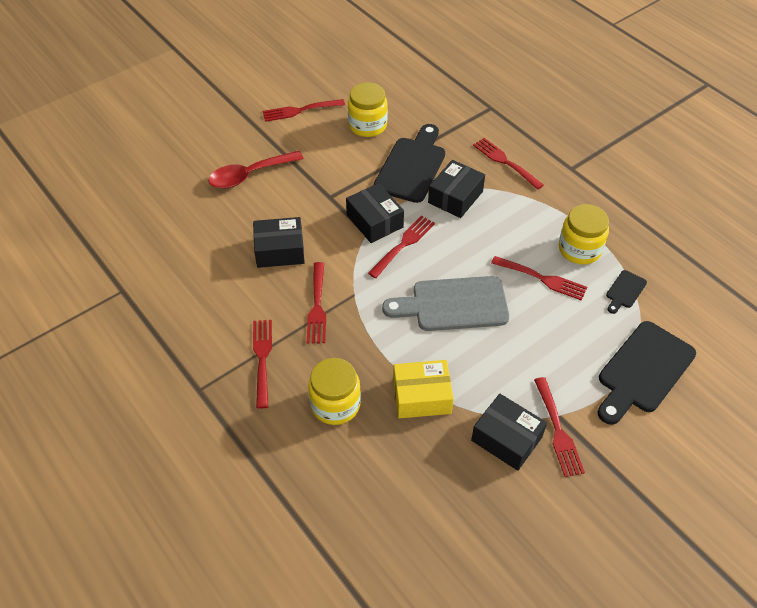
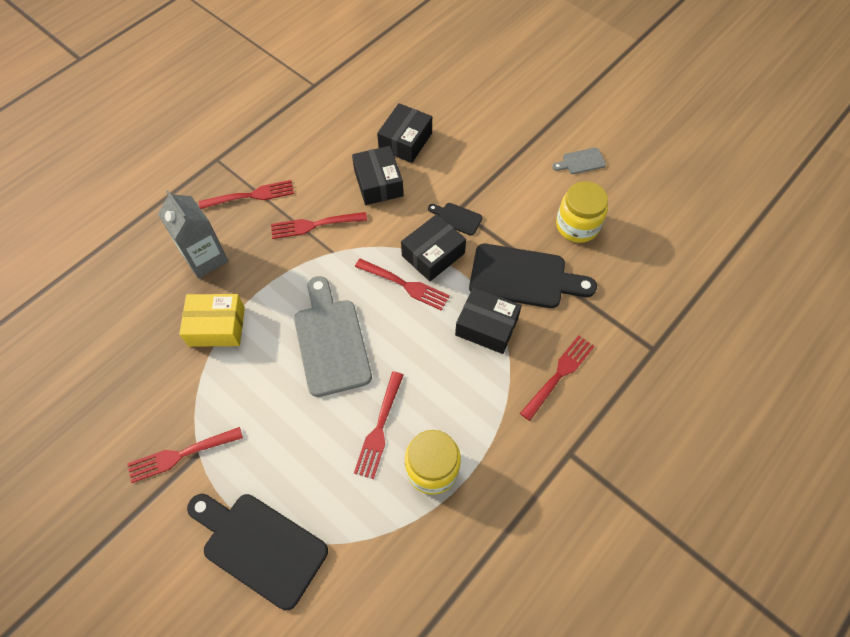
camera: 80 degrees right, 10 degrees up
red spoon [208,151,304,189] -> none
red fork [263,99,345,122] -> grey cutting board [552,148,606,174]
yellow jar [308,358,361,425] -> grey carton [158,190,228,279]
yellow box [393,360,454,418] -> yellow box turned 75 degrees counterclockwise [179,294,245,347]
black box [471,394,547,471] -> black box moved to [377,103,432,163]
black cutting board [606,270,647,314] -> black cutting board moved to [428,203,483,236]

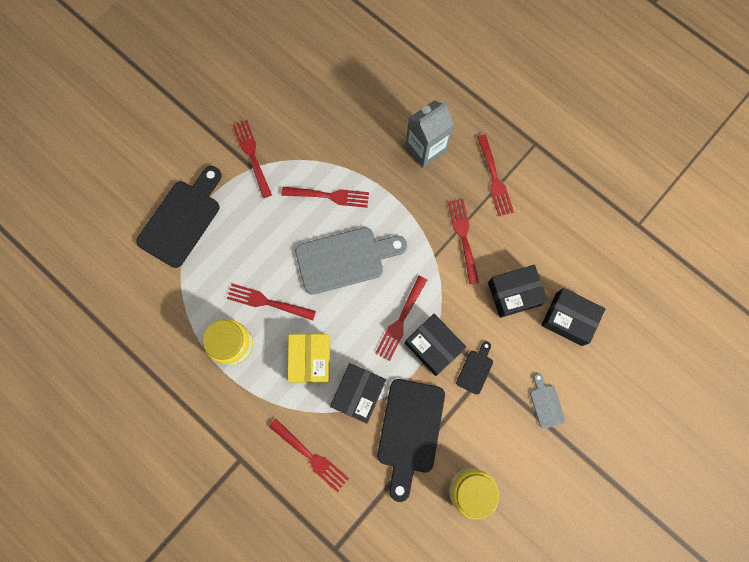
camera: 90 degrees right, 15 degrees up
yellow box [179,294,245,347] -> yellow box moved to [288,334,330,383]
grey cutting board [552,148,606,174] -> grey cutting board moved to [530,373,565,429]
none -> red fork [282,187,369,208]

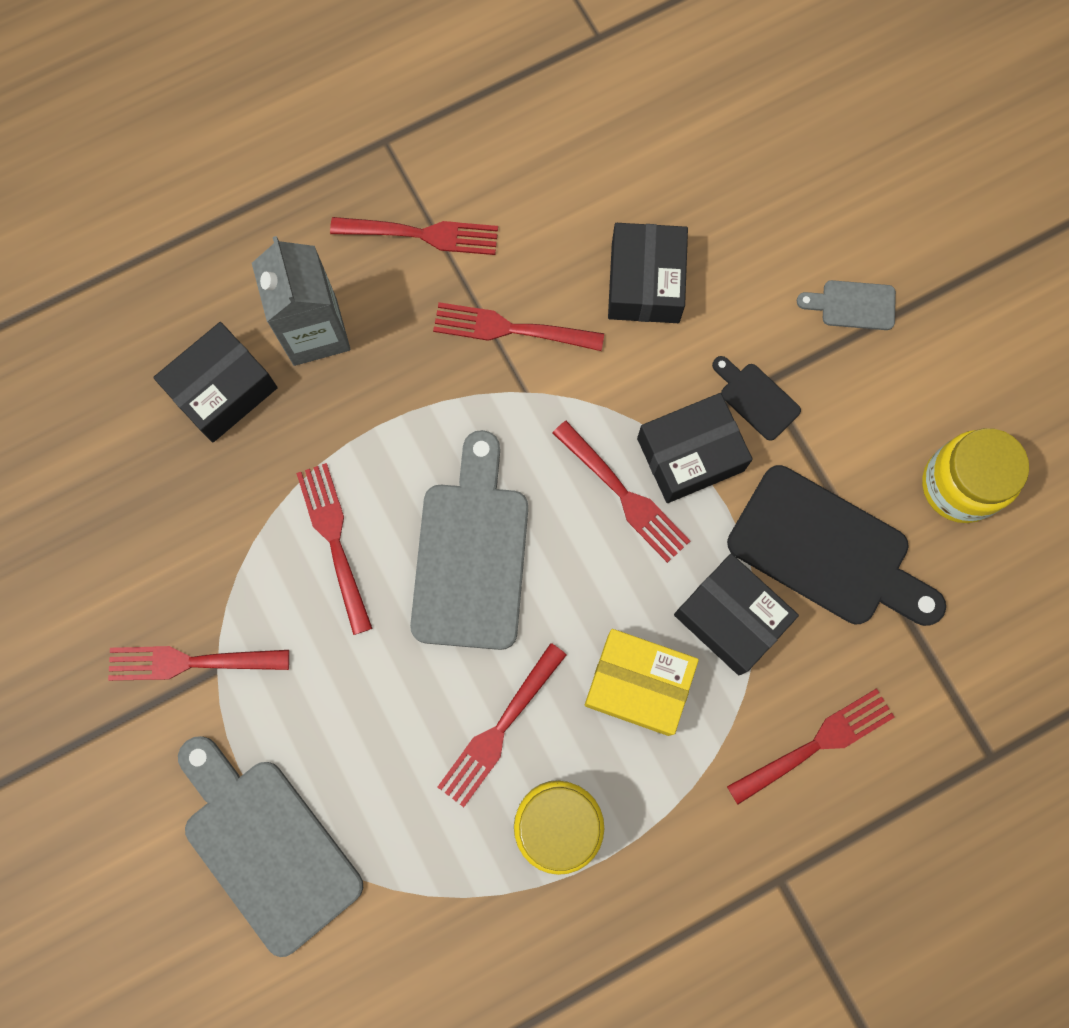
camera: 70 degrees left, 0 degrees up
black cutting board [136,166,221,268] -> grey cutting board [178,736,363,957]
red fork [282,187,369,208] -> red fork turned 45 degrees counterclockwise [296,463,373,635]
black box [541,288,605,346] -> black box moved to [153,322,278,442]

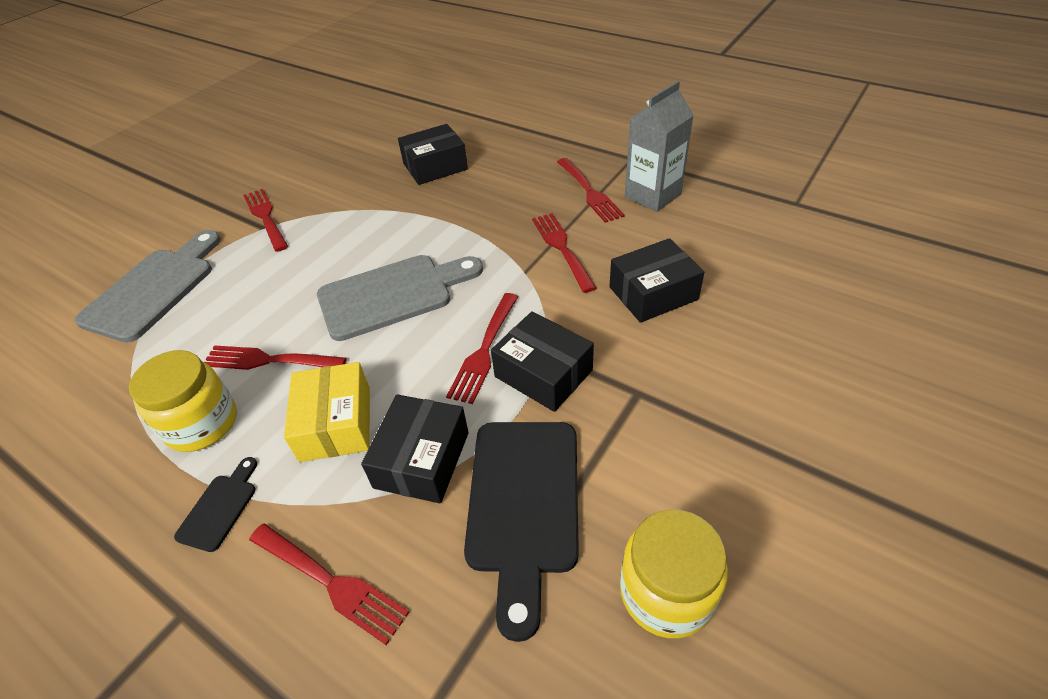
camera: 65 degrees right, 30 degrees down
black box [153,322,278,442] -> black box turned 45 degrees counterclockwise [398,124,468,185]
grey carton [252,236,350,366] -> grey carton moved to [625,81,694,212]
red fork [296,463,373,635] -> none
black cutting board [712,356,801,441] -> black cutting board moved to [174,457,257,552]
grey cutting board [797,280,896,330] -> none

